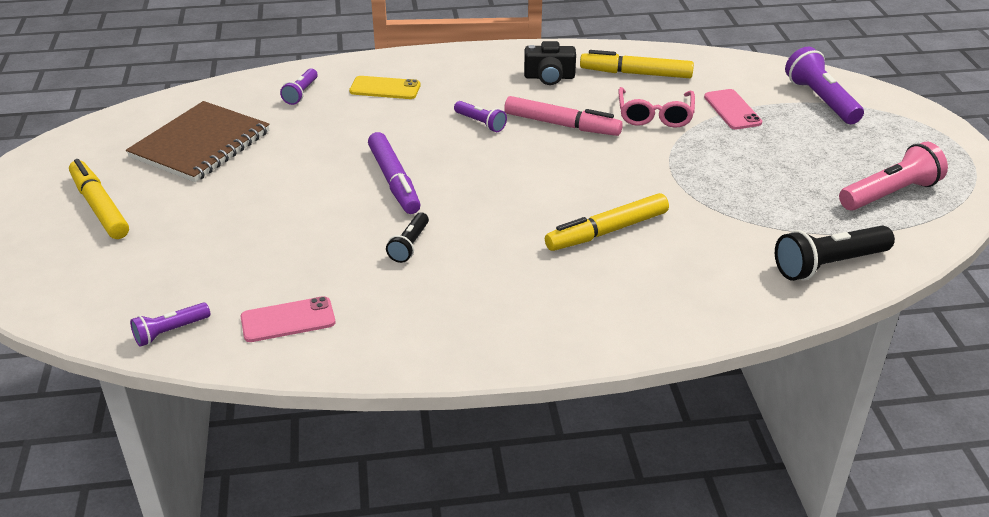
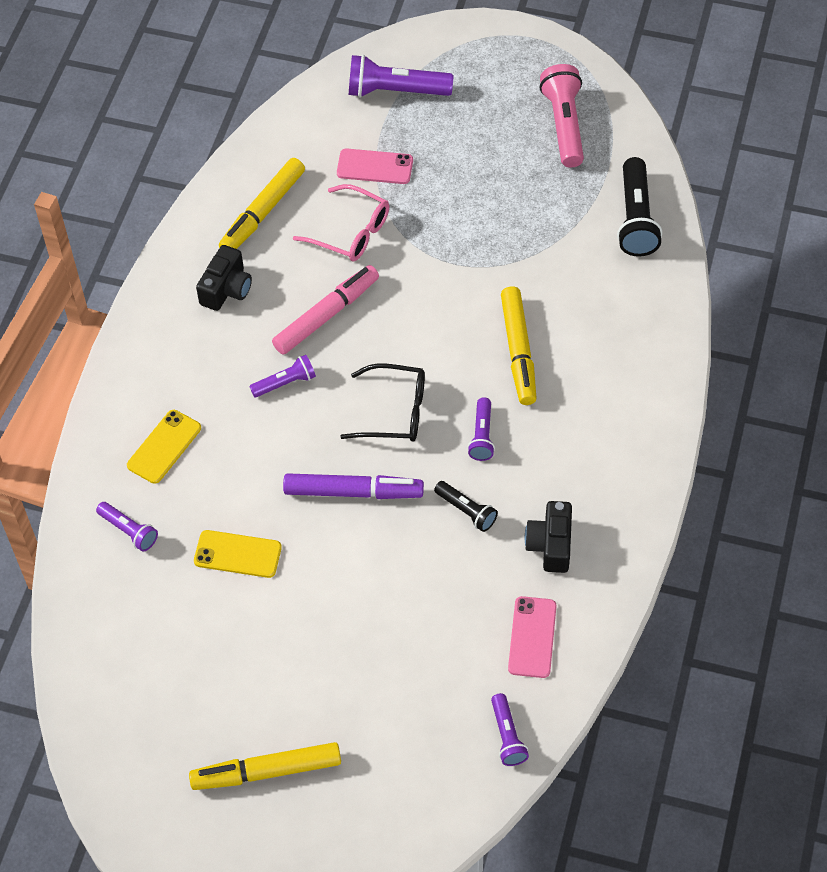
camera: 65 degrees left, 20 degrees up
brown notebook [126,101,270,182] -> none
none -> yellow phone [194,530,282,578]
none -> black glasses [340,363,425,442]
none -> purple flashlight [468,397,495,461]
none -> black camera [525,501,572,573]

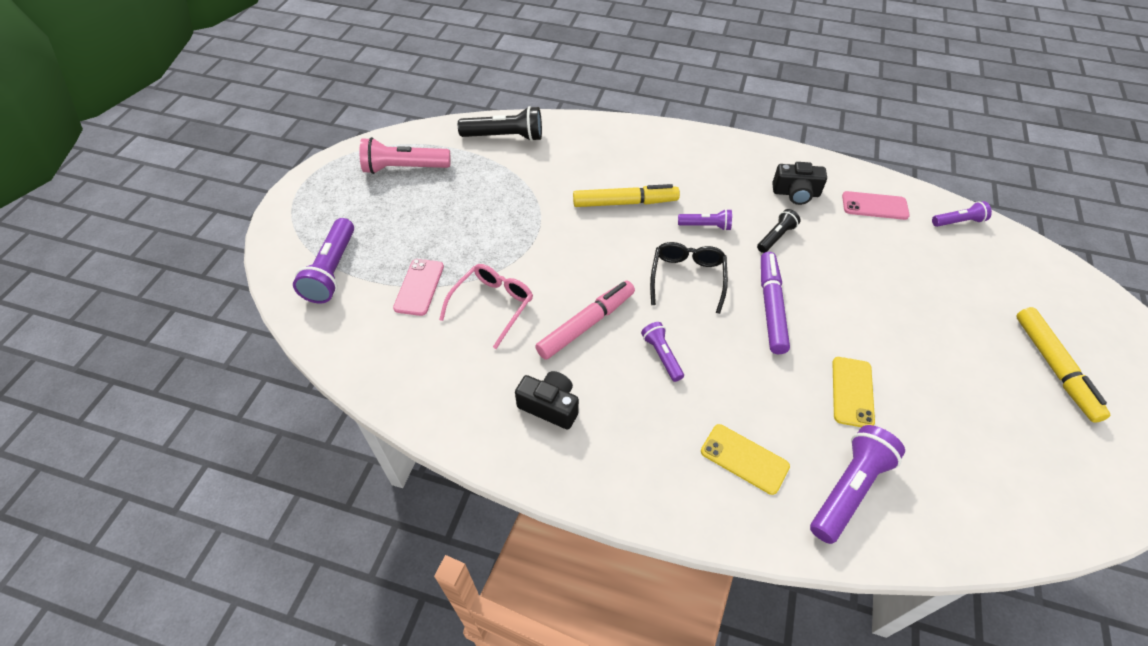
camera: 90 degrees left, 5 degrees down
purple flashlight [96,502,158,552] -> purple flashlight [810,425,905,544], size x1.75
yellow marker [219,158,305,249] -> none
pink marker [272,265,379,355] -> pink marker turned 90 degrees clockwise [535,281,635,360]

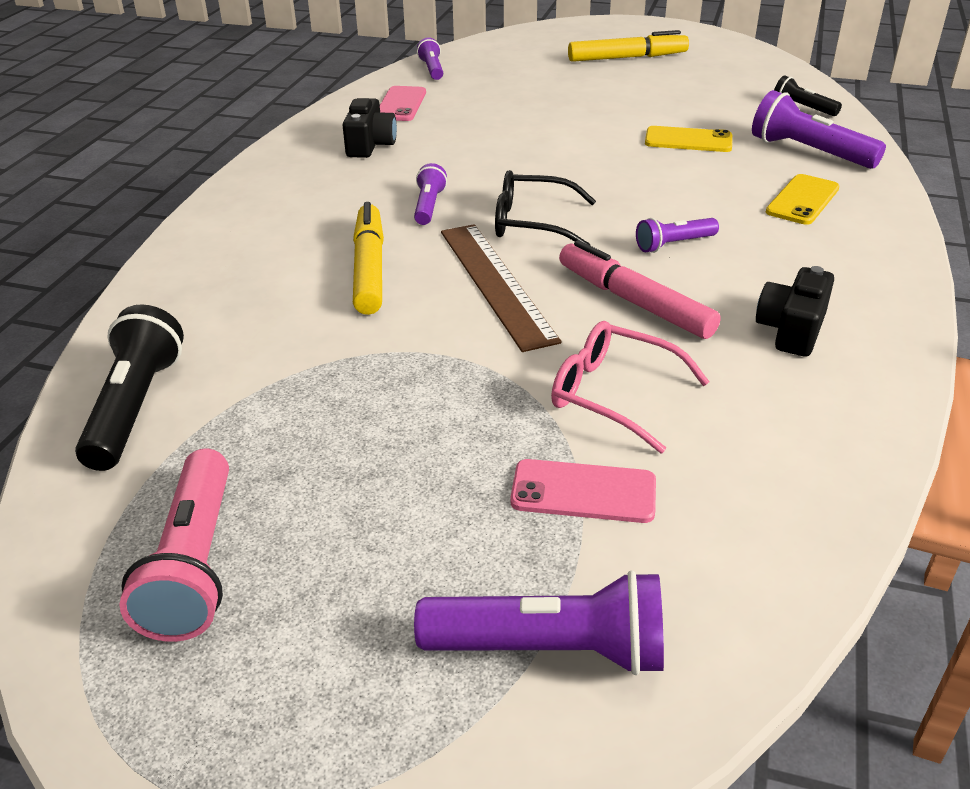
camera: 90 degrees left, 15 degrees down
black flashlight [757,209,800,253] -> black flashlight moved to [774,75,842,116]
purple marker [761,252,790,354] -> none
none -> brown ruler [441,224,562,352]

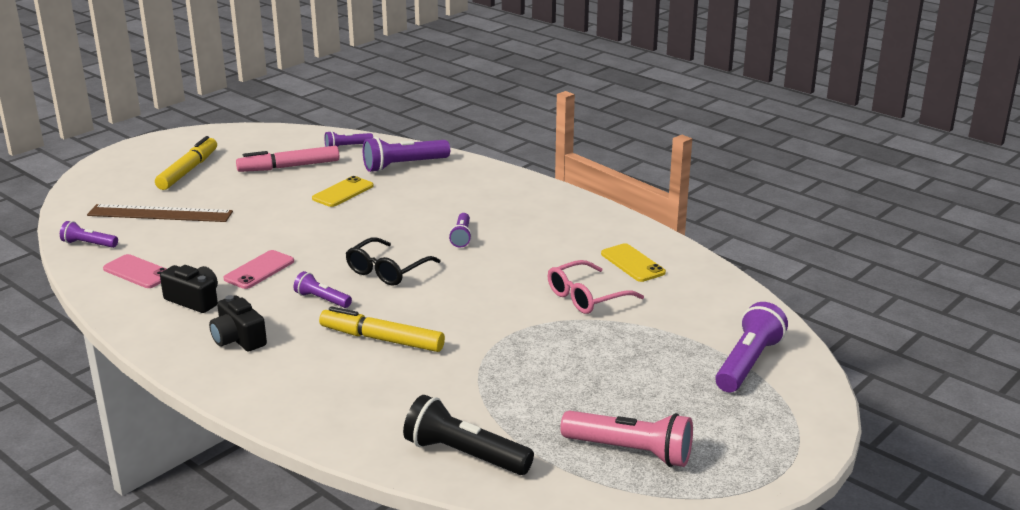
camera: 65 degrees left, 10 degrees down
brown ruler [441,224,562,352] -> brown ruler moved to [87,204,233,222]
pink phone [510,459,656,523] -> pink phone moved to [223,250,294,289]
pink marker [559,240,721,339] -> pink marker moved to [236,146,339,172]
black camera [756,266,834,357] -> black camera moved to [209,295,267,351]
yellow phone [766,174,840,225] -> yellow phone moved to [601,243,666,282]
black flashlight [774,75,842,116] -> purple flashlight [325,131,373,147]

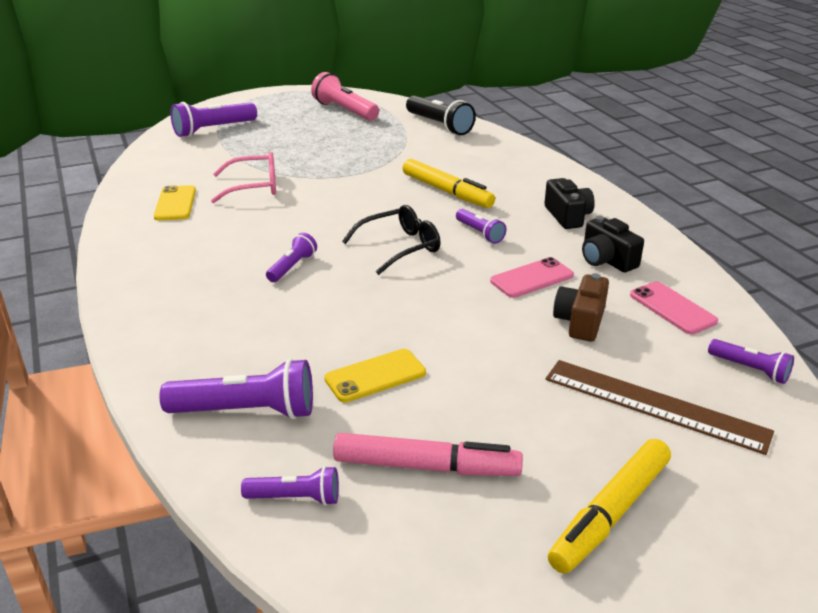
camera: 155 degrees left, 5 degrees up
none -> brown camera [553,273,609,342]

